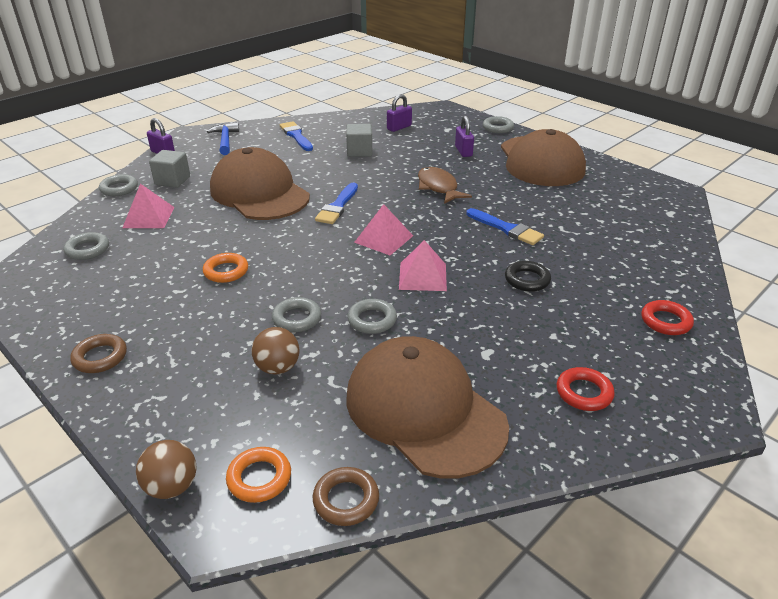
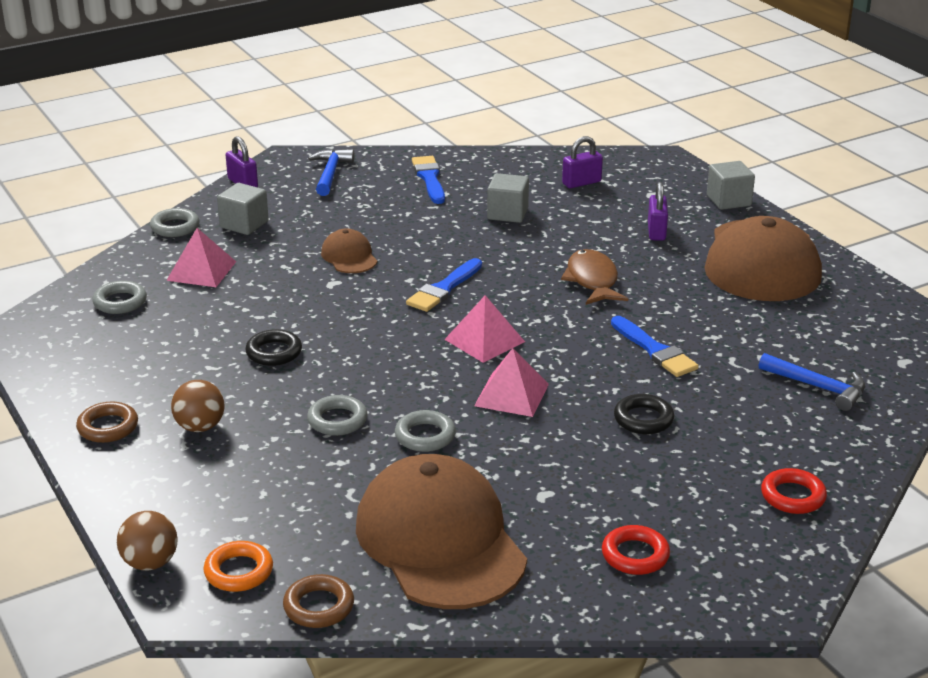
camera: 15 degrees right, 5 degrees down
orange ring [203,253,248,283] -> black ring [245,329,302,366]
brown cap [210,147,310,220] -> brown cap [321,229,377,273], size x0.45
brown ball [251,327,300,375] -> brown ball moved to [171,380,224,432]
grey ring [483,116,514,133] -> grey cube [707,161,755,210]
none -> blue hammer [759,353,865,411]

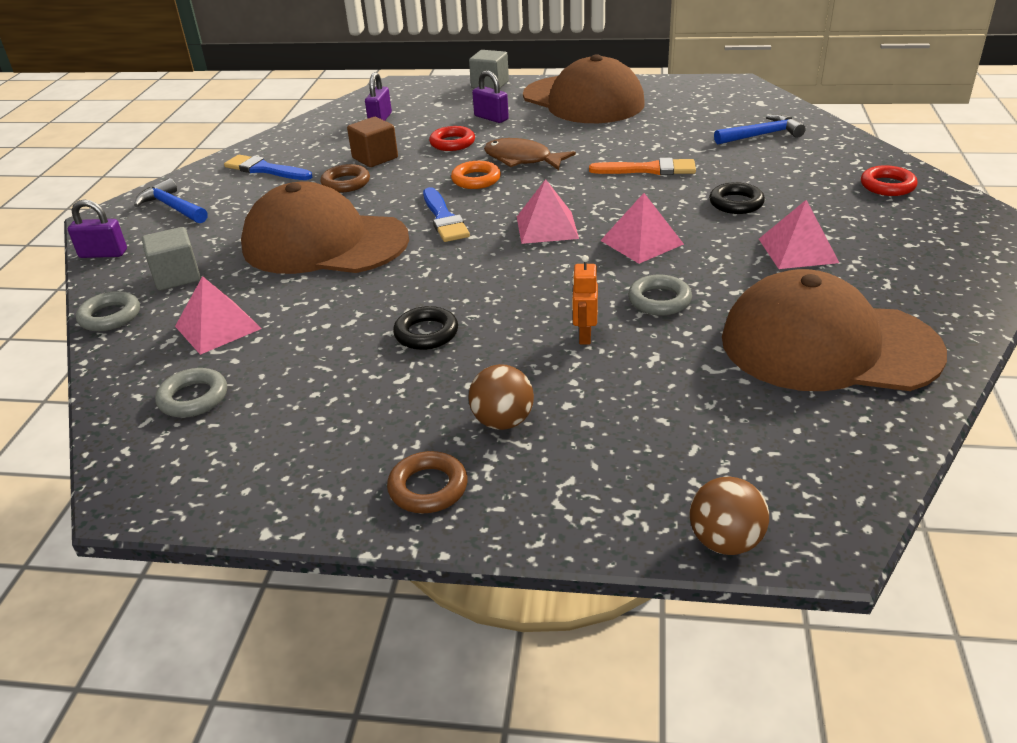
camera: 50 degrees left, 5 degrees up
orange ring [204,541,273,592] -> orange ring moved to [451,161,501,189]
brown ring [283,574,354,628] -> brown ring moved to [321,164,370,193]
grey ring [307,395,368,436] -> orange robot [572,255,598,345]
brown cap [321,229,377,273] -> brown cap [241,182,409,274], size x2.24
grey cube [487,173,529,223] -> brown cube [347,117,398,167]
red ring [602,525,670,575] -> red ring moved to [429,126,475,151]
blue brush [611,316,699,377] -> orange brush [589,158,696,175]
none -> pink pyramid [759,200,839,269]

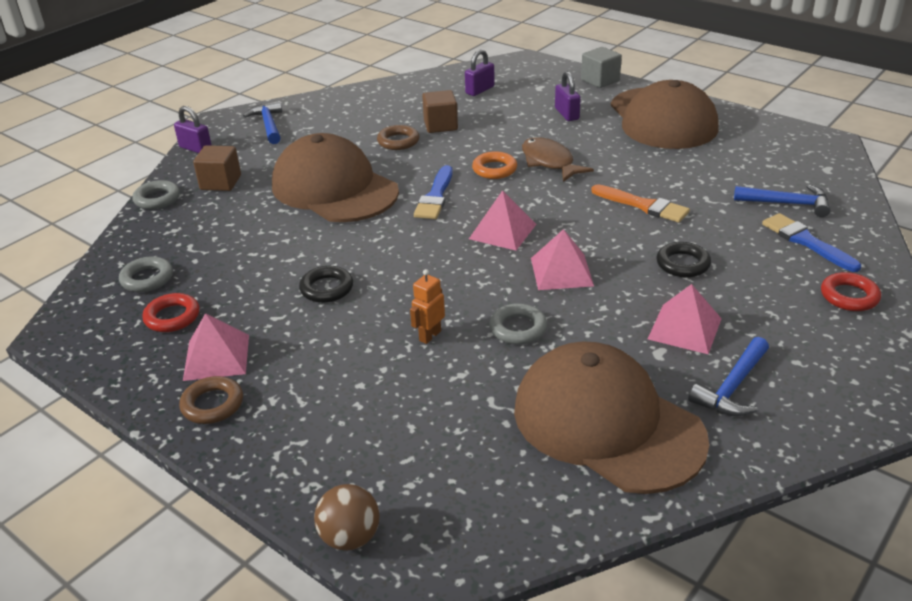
camera: 30 degrees right, 0 degrees up
grey cube [142,227,201,291] -> brown cube [193,145,241,191]
pink pyramid [175,276,262,355] -> pink pyramid moved to [183,313,249,381]
blue brush [224,155,313,180] -> blue brush moved to [762,213,861,272]
red ring [429,126,475,151] -> red ring moved to [142,293,199,332]
brown ball [468,364,534,430] -> none
none -> blue hammer [688,337,769,416]

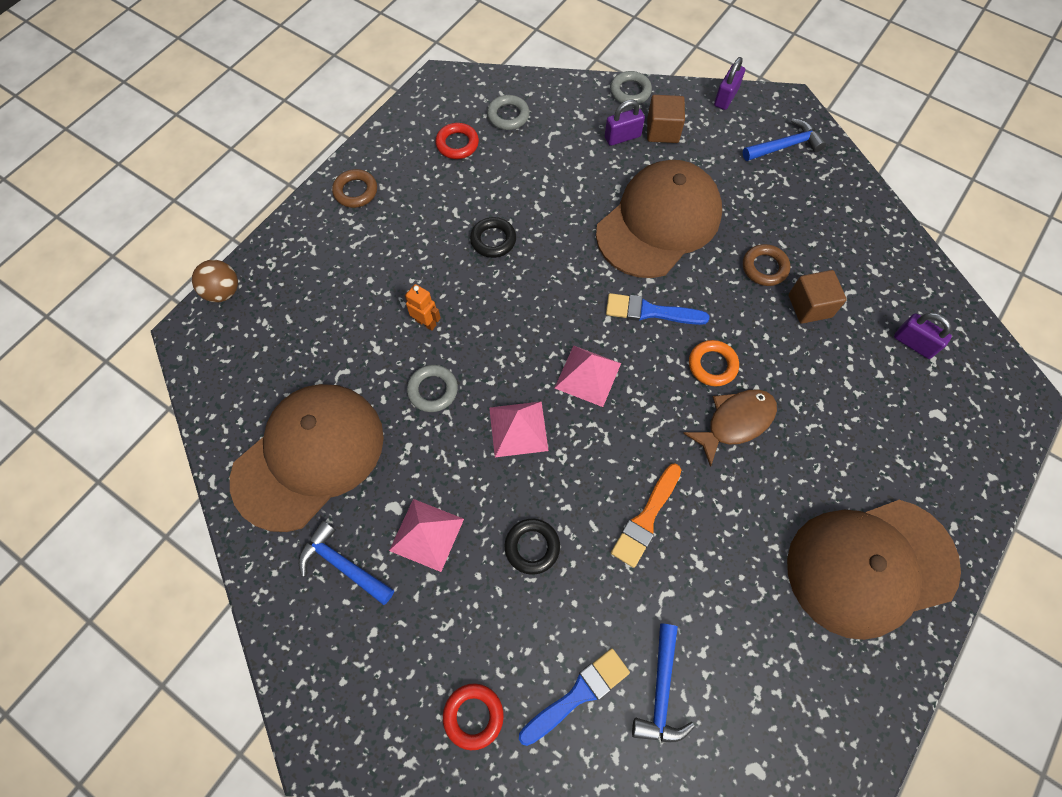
camera: 85 degrees right, 30 degrees up
pink pyramid [183,313,249,381] -> none
purple padlock [555,71,581,121] -> purple padlock moved to [605,100,645,146]
grey cube [581,47,622,88] -> none

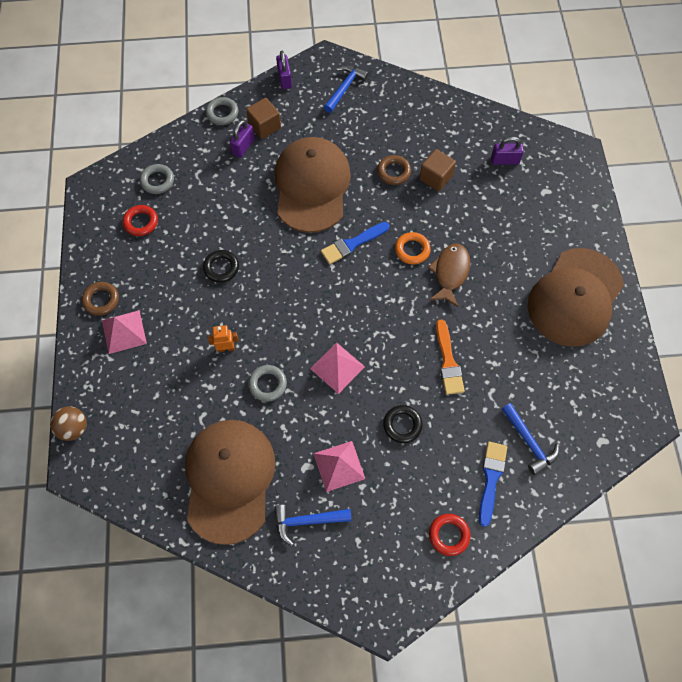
camera: 40 degrees left, 0 degrees up
pink pyramid [555,345,621,407] -> pink pyramid moved to [102,310,147,354]

